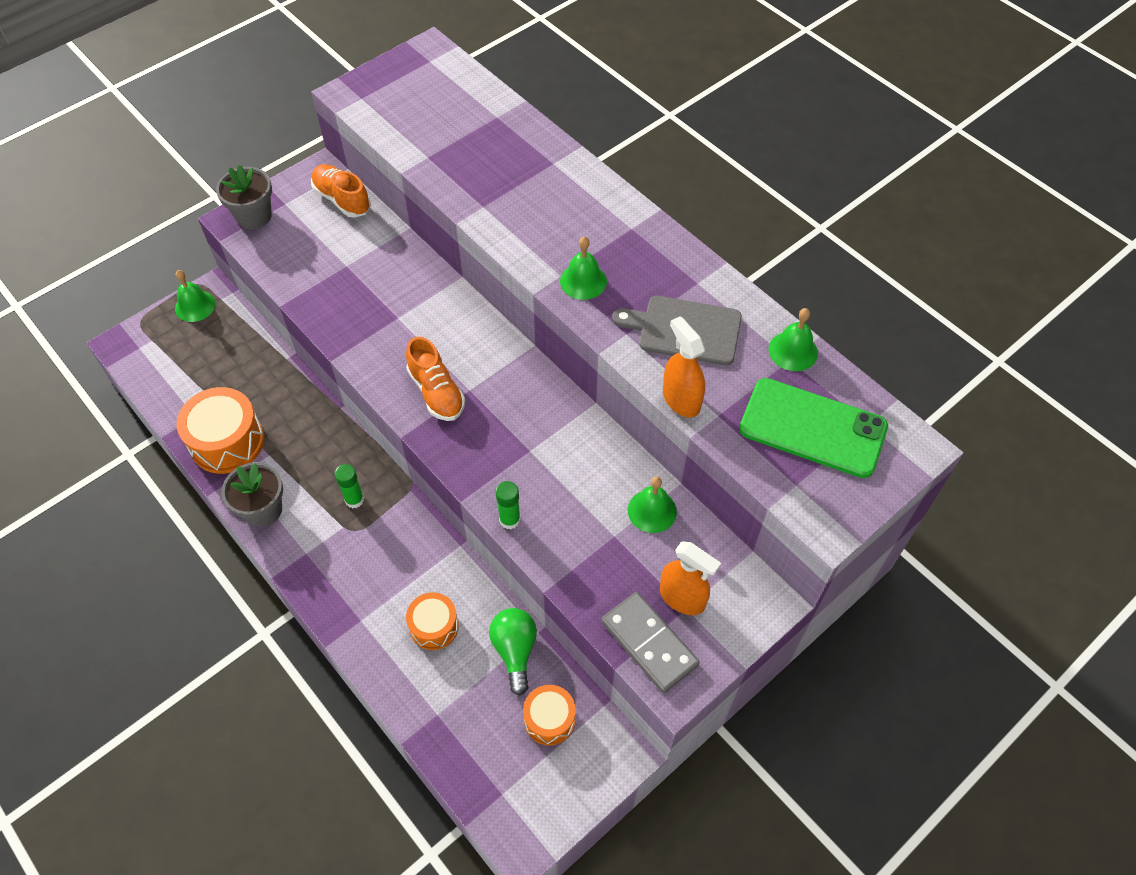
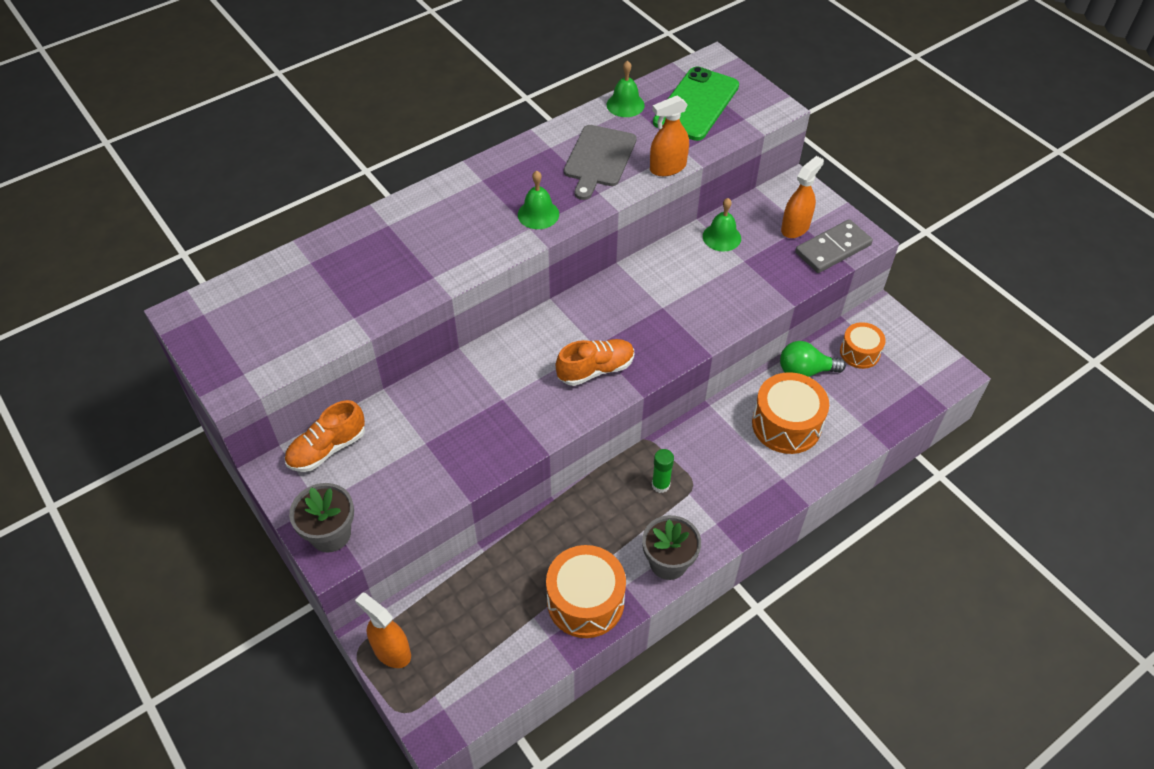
camera: 85 degrees left, 5 degrees down
green bell [175,270,215,322] -> orange spray bottle [355,592,411,668]
orange drum [406,592,459,650] -> orange drum [752,372,829,454], size x1.65
green glue stick [495,481,521,529] -> none

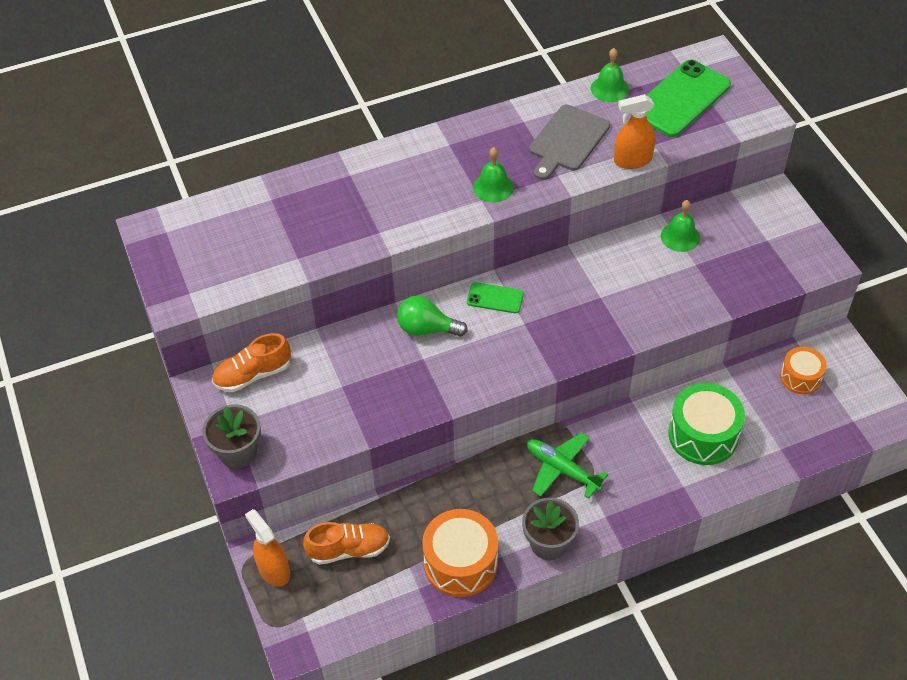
camera: 15 degrees right, 0 degrees up
orange shoe [556,339,634,386] -> orange shoe moved to [303,522,390,565]
green glue stick [652,449,674,493] -> green plane [527,432,608,499]
orange drum [752,372,829,454] -> green drum [668,383,745,465]
green light bulb [780,341,846,377] -> green light bulb moved to [397,296,468,337]
orange spray bottle [781,156,824,238] -> none
grey domino [795,219,873,273] -> none
none -> green phone [467,282,524,313]

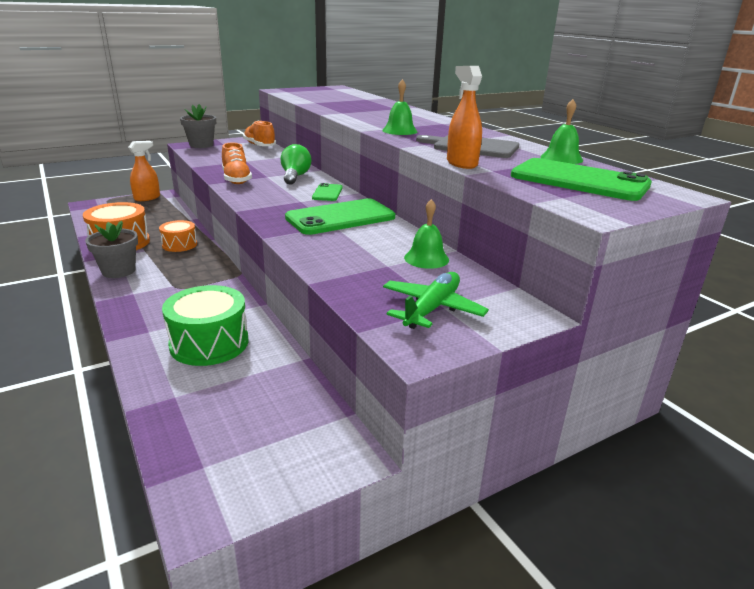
camera: 80 degrees right, 25 degrees down
orange shoe [303,522,390,565] -> orange shoe moved to [222,143,252,184]
green plane [527,432,608,499] -> green plane moved to [383,272,489,329]
orange drum [780,347,827,394] -> orange drum moved to [159,220,197,252]
none -> green phone [285,198,395,235]

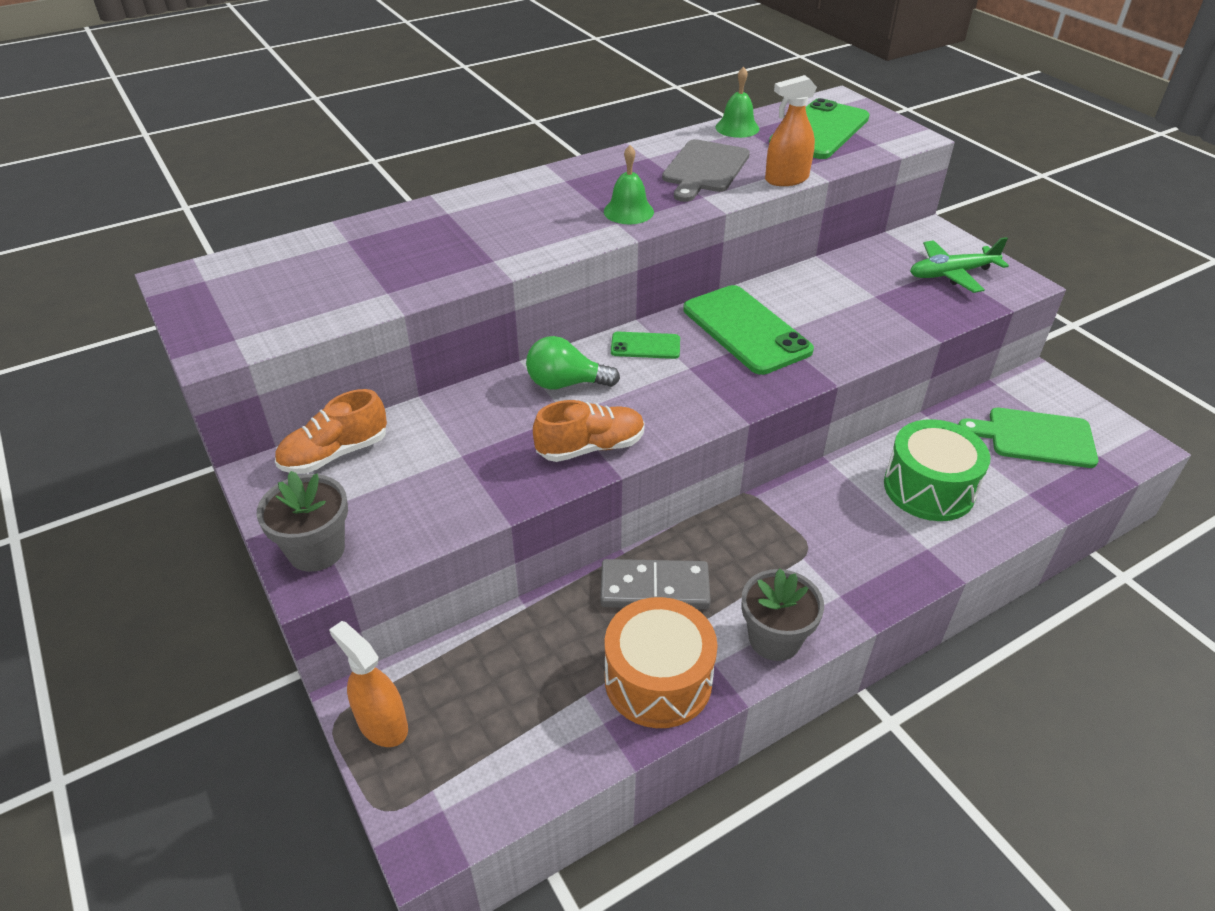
camera: 90 degrees left, 15 degrees up
orange drum [159,220,197,252] -> grey domino [600,559,711,609]
green plane [383,272,489,329] -> green plane turned 45 degrees counterclockwise [910,237,1009,293]
green bell [404,199,449,269] -> none
none -> green cutting board [958,408,1098,468]

